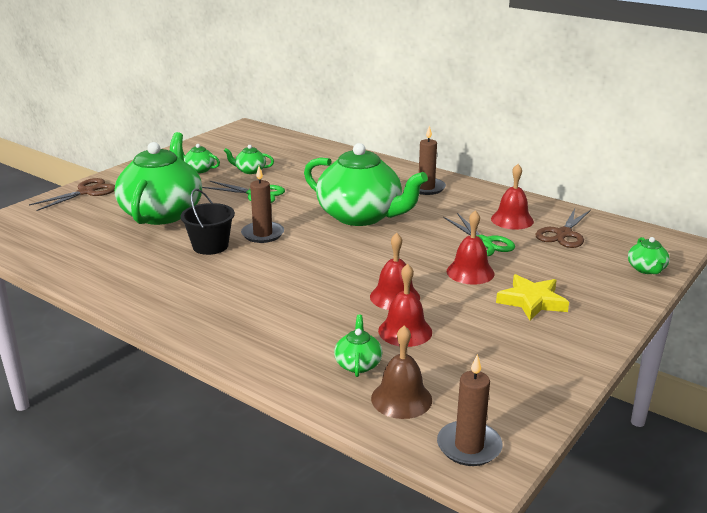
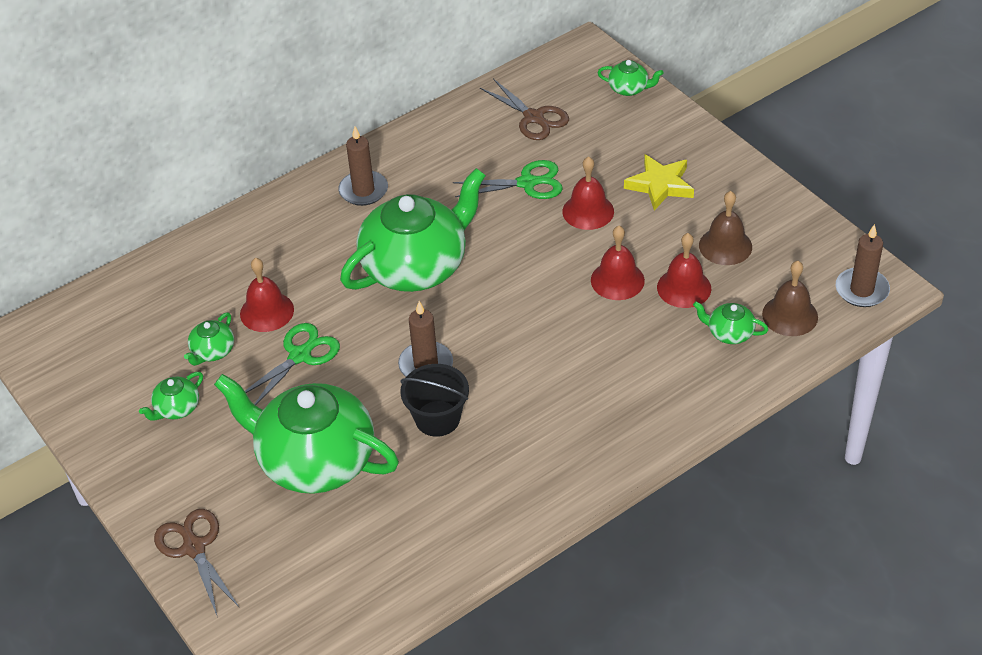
camera: 70 degrees left, 20 degrees up
red bell [491,164,534,229] -> red bell moved to [240,258,294,332]
none -> brown bell [699,191,752,265]

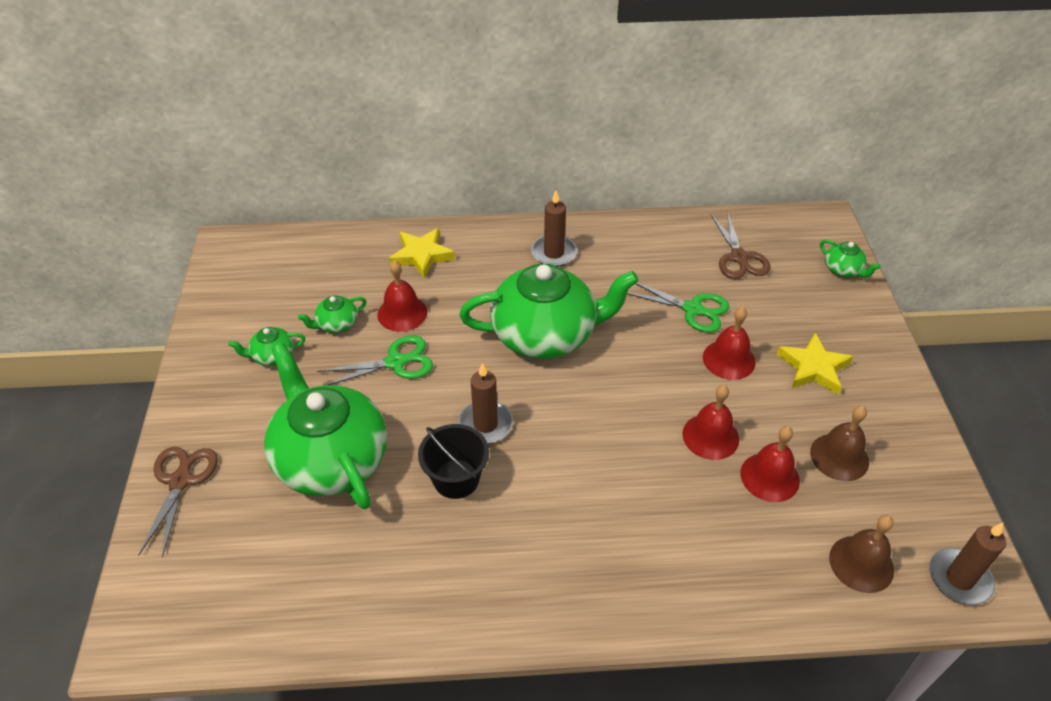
camera: 30 degrees right, 0 degrees up
green teapot [693,301,768,344] -> none
none -> yellow star [389,228,455,279]

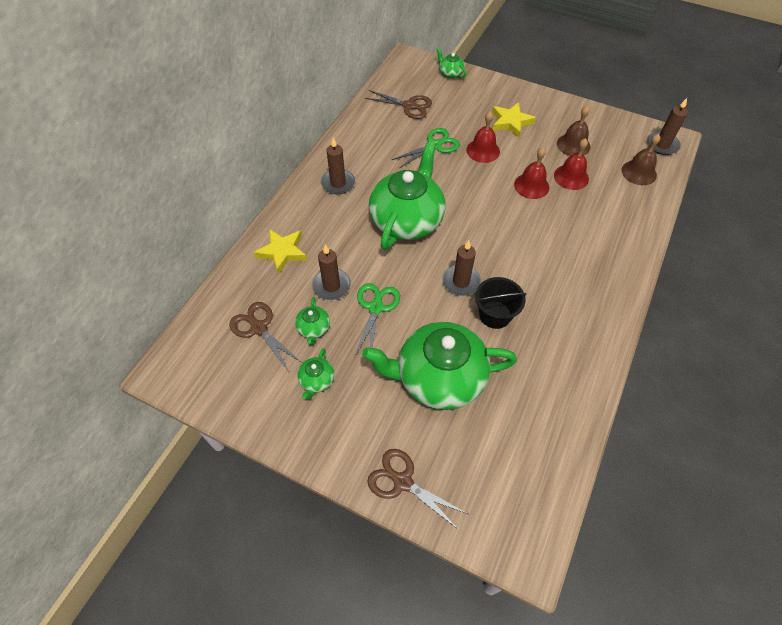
camera: 60 degrees left, 10 degrees up
red bell [377,260,427,332] -> brown candle [312,244,351,300]
green teapot [820,239,881,277] -> green teapot turned 120 degrees counterclockwise [437,48,467,78]
none -> brown scissors [229,302,302,372]

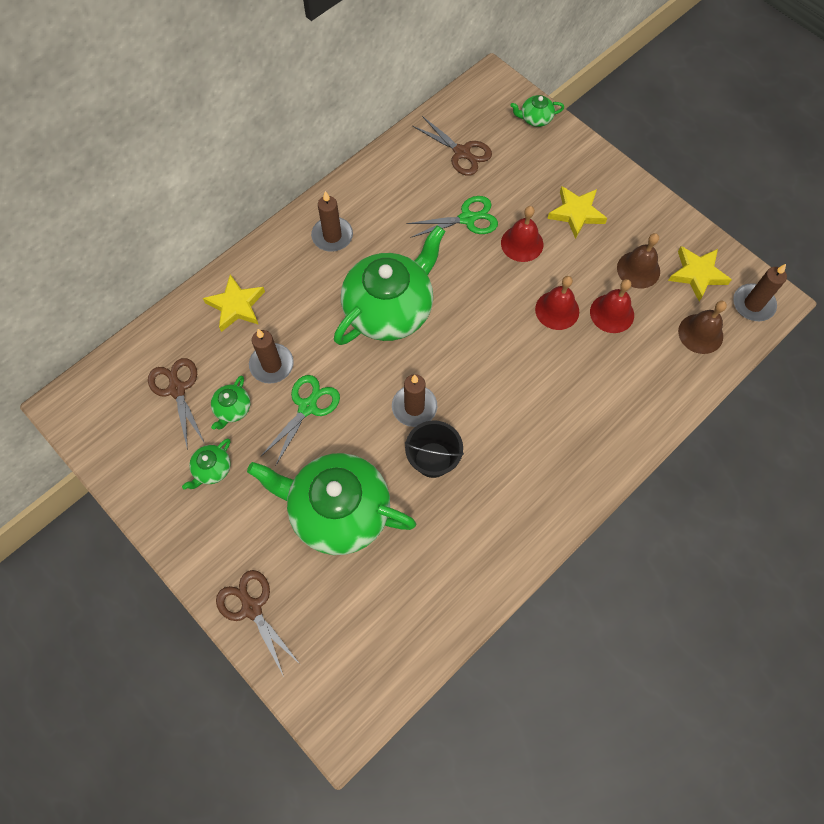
camera: 20 degrees right, 10 degrees up
green teapot [437,48,467,78] -> green teapot turned 75 degrees counterclockwise [510,95,564,127]
none -> yellow star [668,246,732,301]

